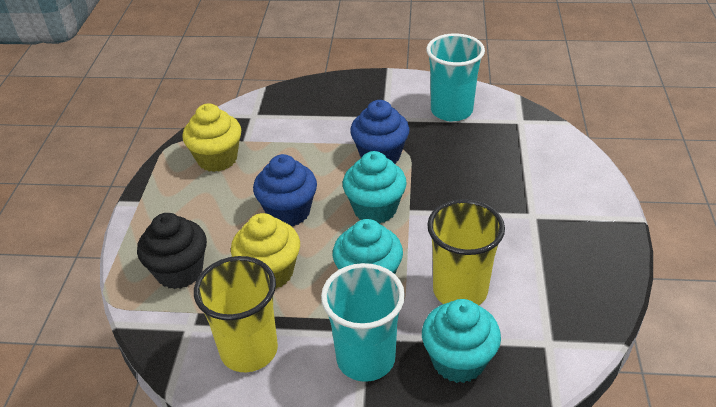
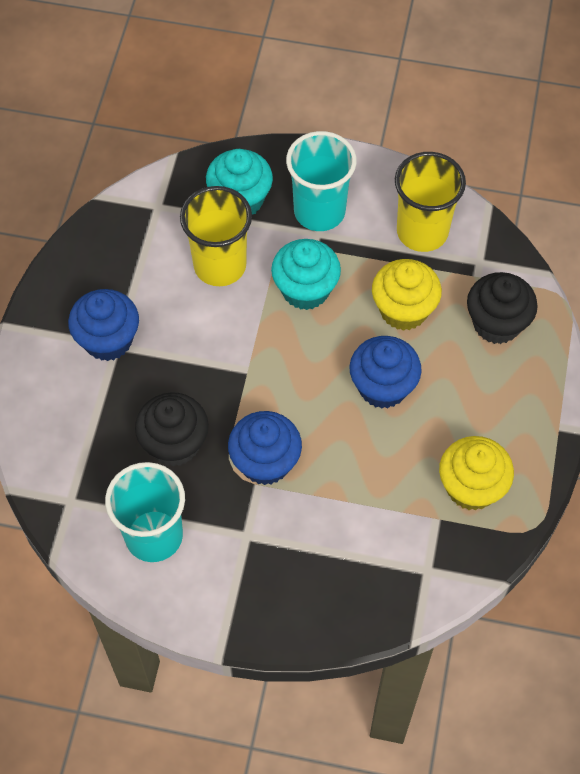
camera: 175 degrees left, 20 degrees up
turquoise cupcake [343,151,407,224] -> none
none -> blue cupcake [68,289,139,361]
none -> black cupcake [135,392,209,467]

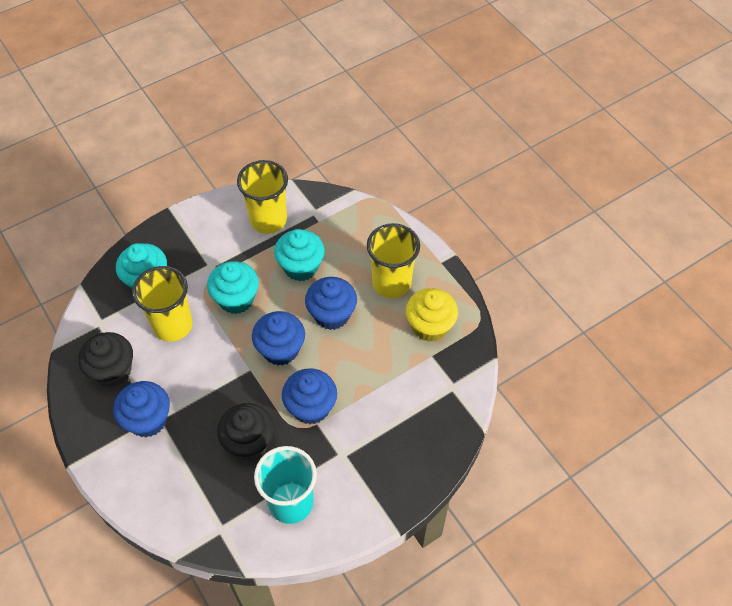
camera: 45 degrees left, 5 degrees down
turquoise cup [286,131,357,231] -> none
yellow cupcake [372,259,442,331] -> turquoise cupcake [274,229,325,281]
black cupcake [467,272,538,344] -> black cupcake moved to [78,332,133,387]
none -> blue cupcake [252,311,305,366]
none -> yellow cup [367,223,420,298]

